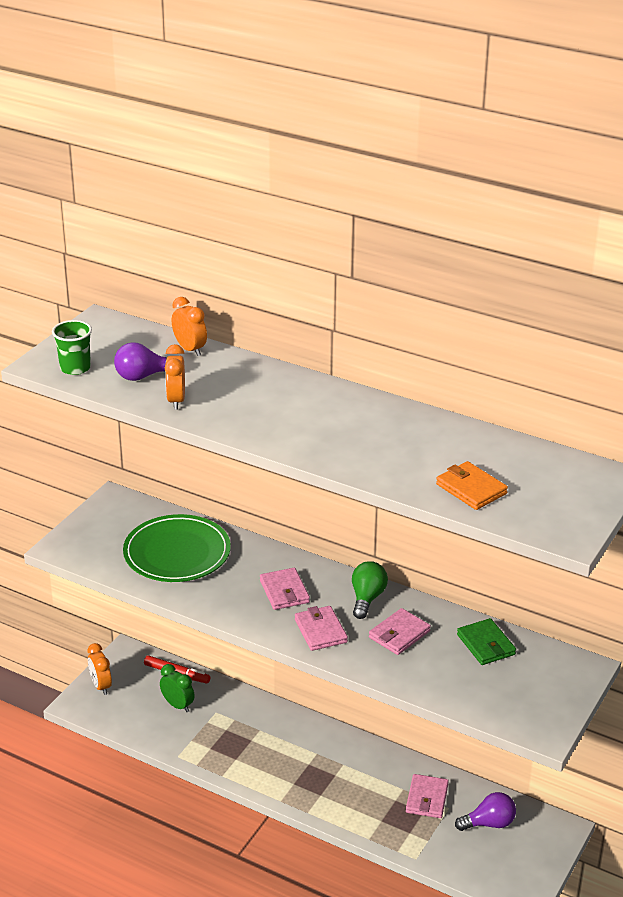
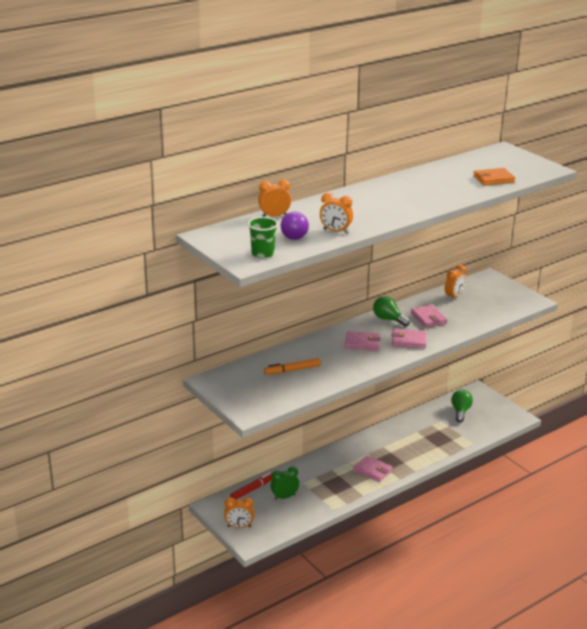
camera: 65 degrees left, 5 degrees down
green plate [123,514,231,582] -> orange marker [264,358,321,375]
pink wallet [406,774,449,818] -> pink wallet moved to [353,455,393,482]
purple light bulb [455,792,516,831] -> green light bulb [451,390,473,422]
green wallet [457,618,516,665] -> orange clock [445,265,466,301]

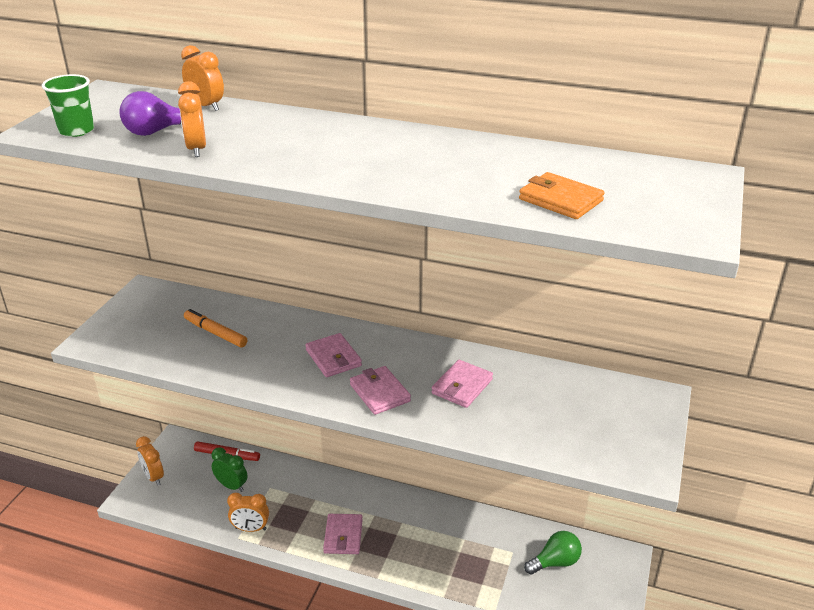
camera: 55 degrees right, 5 degrees up
green light bulb [373,296,410,327] -> none
orange clock [445,265,466,301] -> orange clock moved to [227,493,269,532]

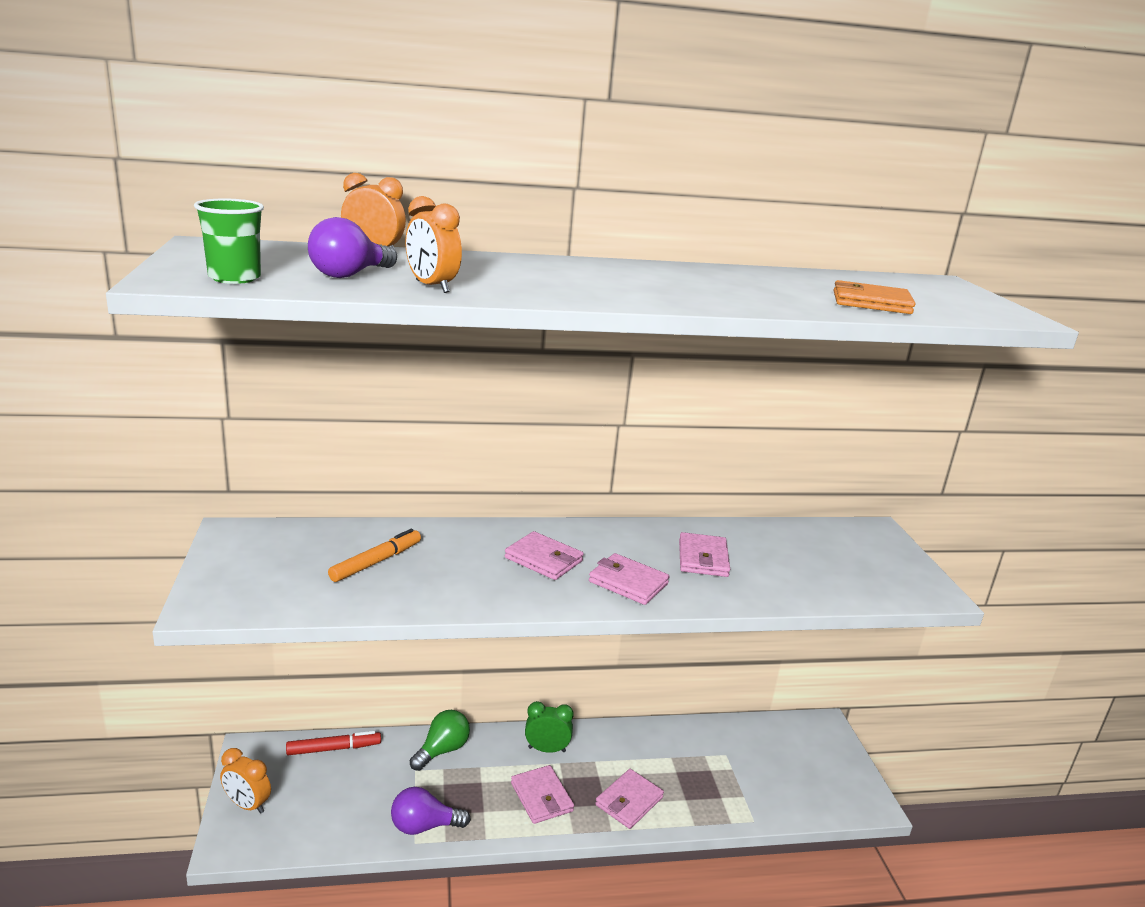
camera: 30 degrees left, 10 degrees down
orange marker [184,309,247,348] -> orange marker turned 120 degrees clockwise [328,529,421,582]
green clock [211,447,248,492] -> green clock moved to [525,701,574,753]
orange clock [227,493,269,532] -> purple light bulb [391,787,471,835]
green light bulb [524,531,582,575] -> green light bulb moved to [410,710,470,771]
none -> pink wallet [595,769,664,829]

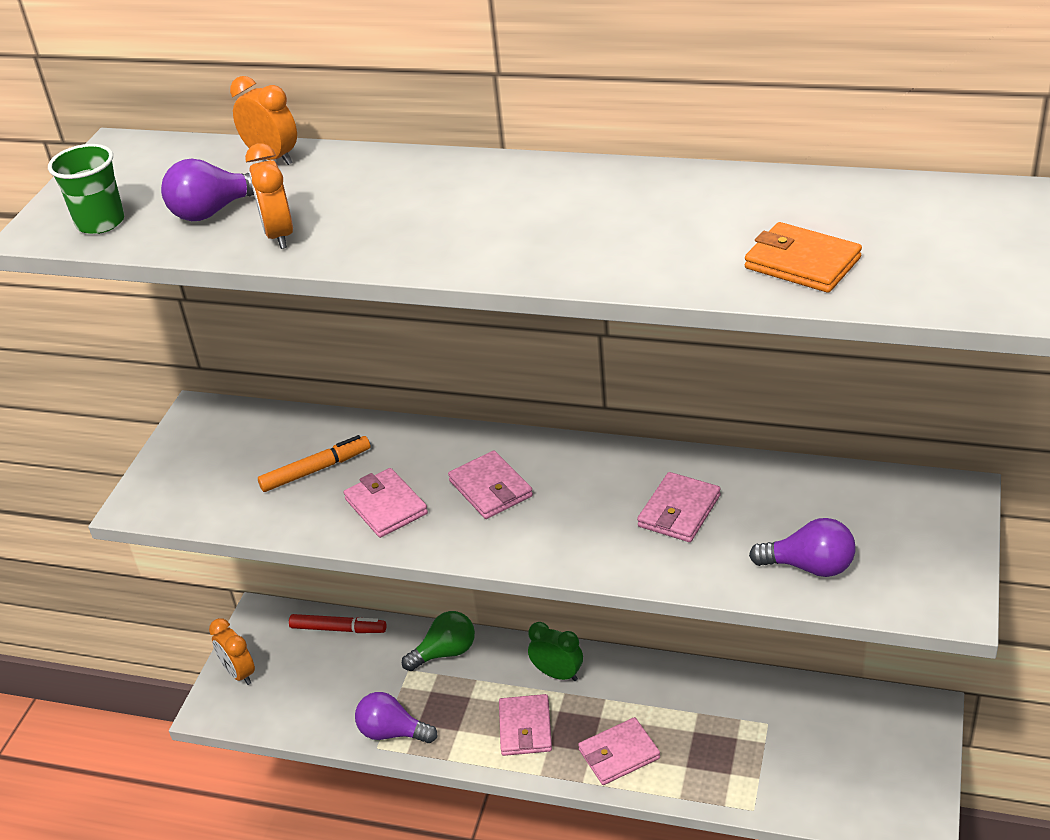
camera: 30 degrees right, 15 degrees up
pink wallet [589,553,670,605] -> pink wallet moved to [344,468,428,538]
none -> purple light bulb [749,518,856,577]

